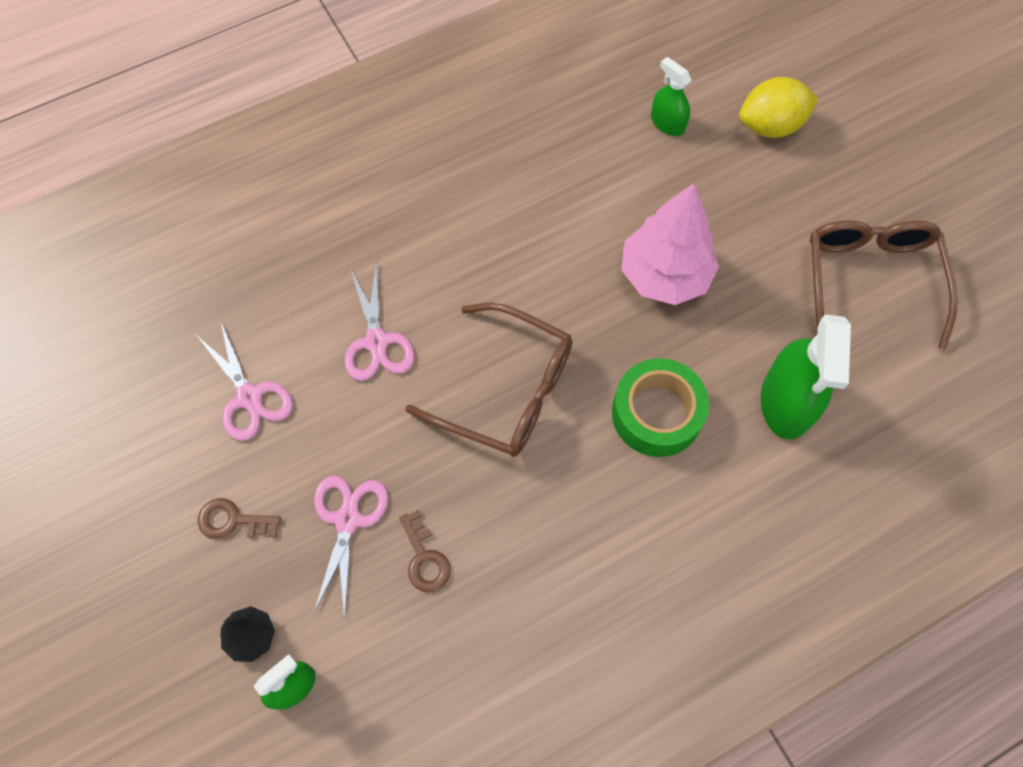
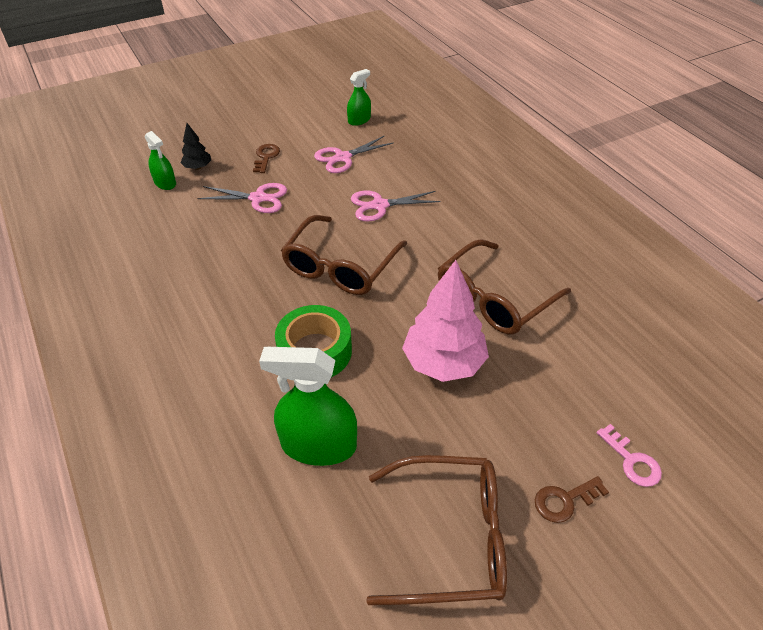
camera: 90 degrees right, 20 degrees down
brown key [399,510,451,592] -> brown key moved to [535,476,609,523]
green spray bottle [651,57,692,136] -> green spray bottle moved to [347,69,371,126]
yellow lemon [739,77,819,138] -> pink key [597,424,662,487]
none -> brown glasses [438,239,571,335]

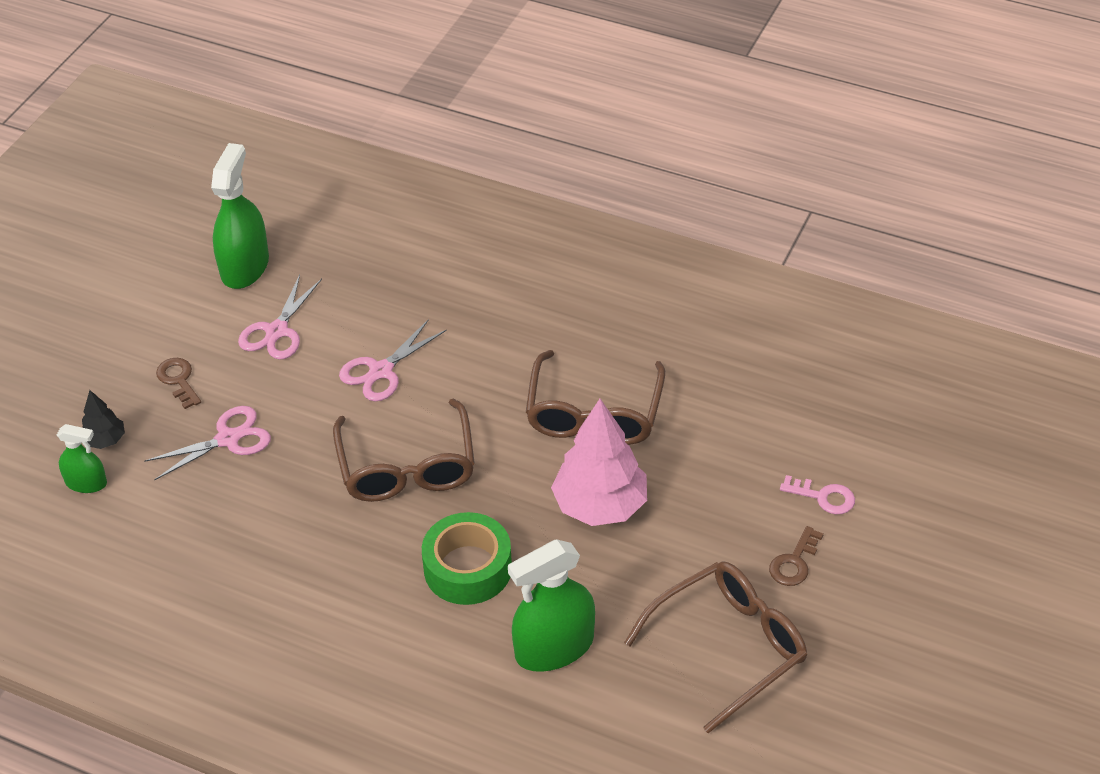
camera: 35 degrees left, 0 degrees up
green spray bottle [347,69,371,126] -> green spray bottle [211,143,269,289], size x1.80

